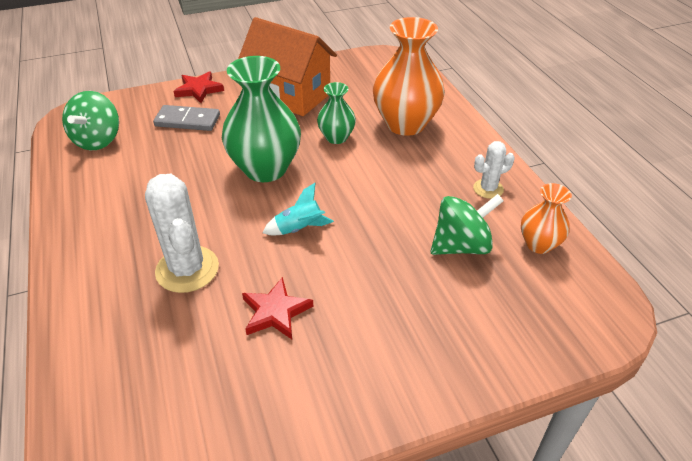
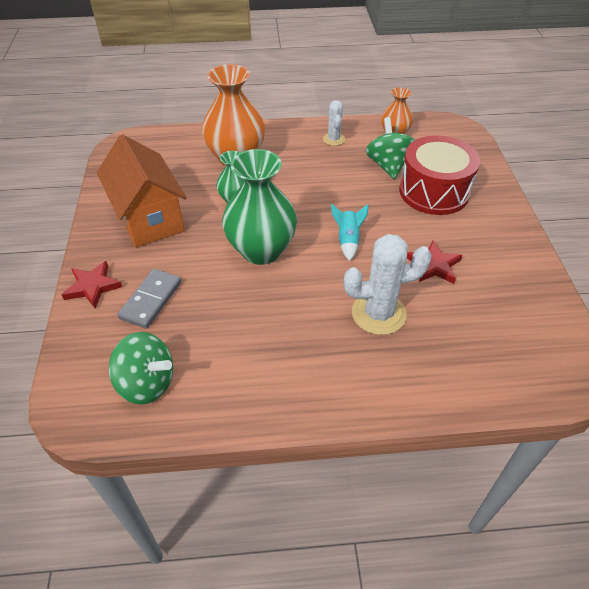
camera: 75 degrees left, 5 degrees up
orange house [238,17,337,116] -> orange house turned 75 degrees counterclockwise [97,135,187,248]
none -> red drum [399,135,480,215]

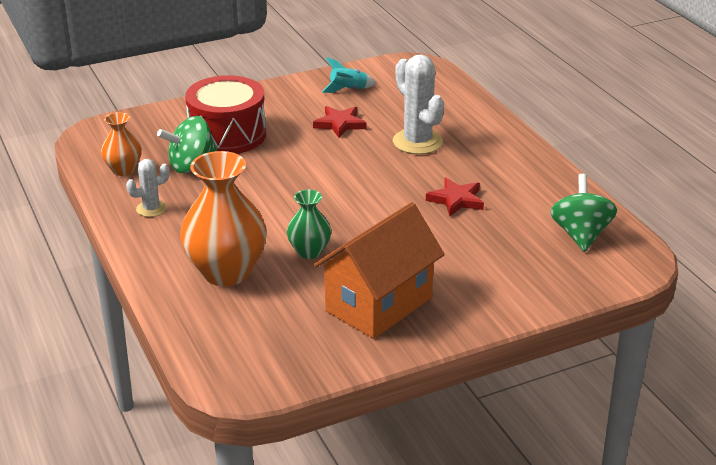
camera: 110 degrees left, 15 degrees down
red star [61,261,122,308] -> red star moved to [426,178,484,217]
grey domino [117,269,181,329] -> none
green vase [222,149,297,265] -> none
turquoise rocket [331,204,369,261] -> turquoise rocket moved to [322,57,376,93]

